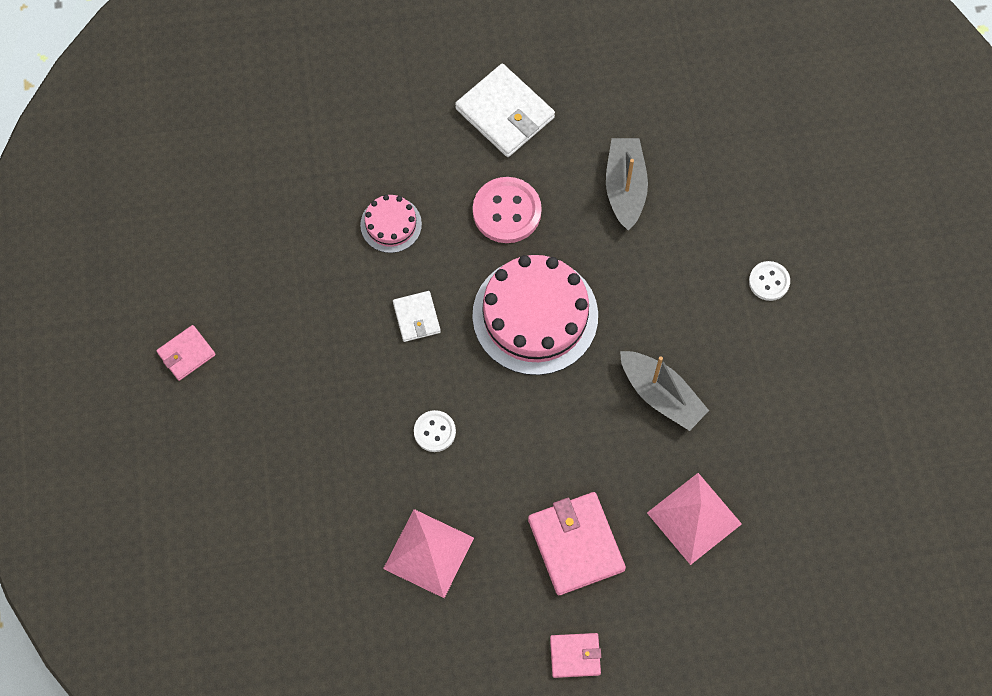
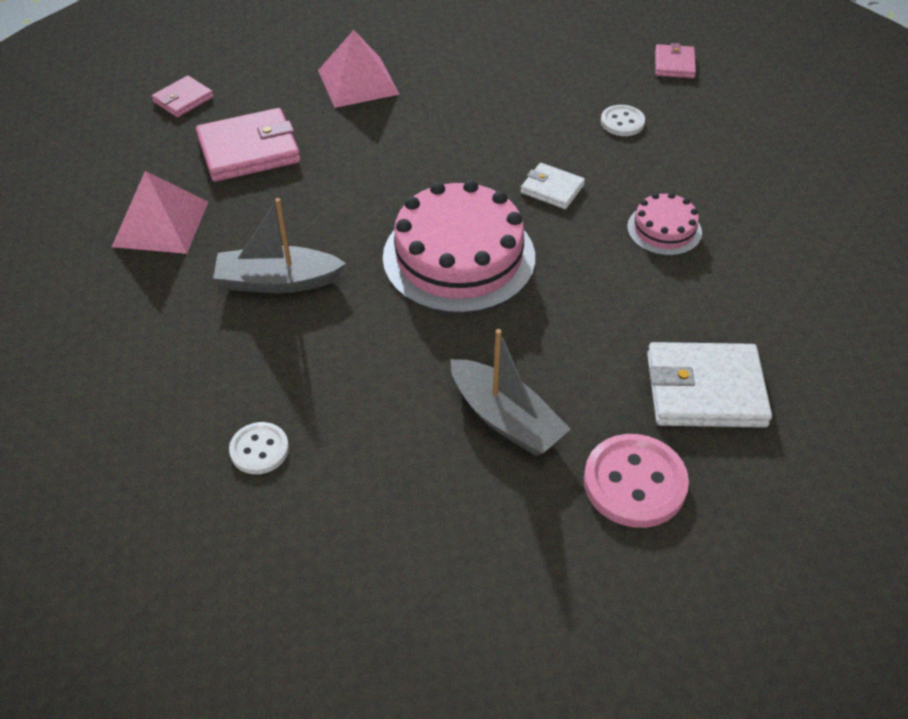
camera: 135 degrees right, 20 degrees down
white button [414,410,456,452] -> white button moved to [601,105,645,136]
pink button [473,177,542,243] -> pink button moved to [584,434,689,528]
pink wallet [528,492,626,595] -> pink wallet turned 45 degrees counterclockwise [196,108,300,182]

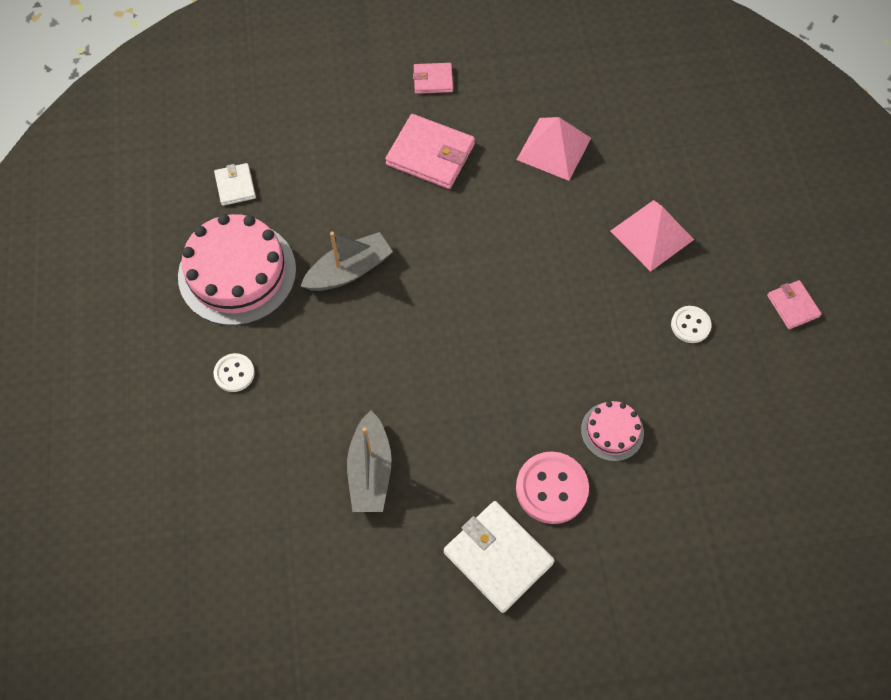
camera: 45 degrees right, 15 degrees up
pink pyramid [112,171,208,254] -> pink pyramid moved to [611,200,694,272]
grey boat [213,198,346,293] -> grey boat turned 105 degrees clockwise [301,232,393,291]
pink cake [383,180,535,314] -> pink cake moved to [178,214,296,326]
white wallet [520,163,585,209] -> white wallet moved to [214,163,256,206]
pink button [584,434,689,528] -> pink button moved to [516,452,589,524]
pink wallet [655,43,696,78] -> pink wallet turned 75 degrees counterclockwise [767,280,822,329]

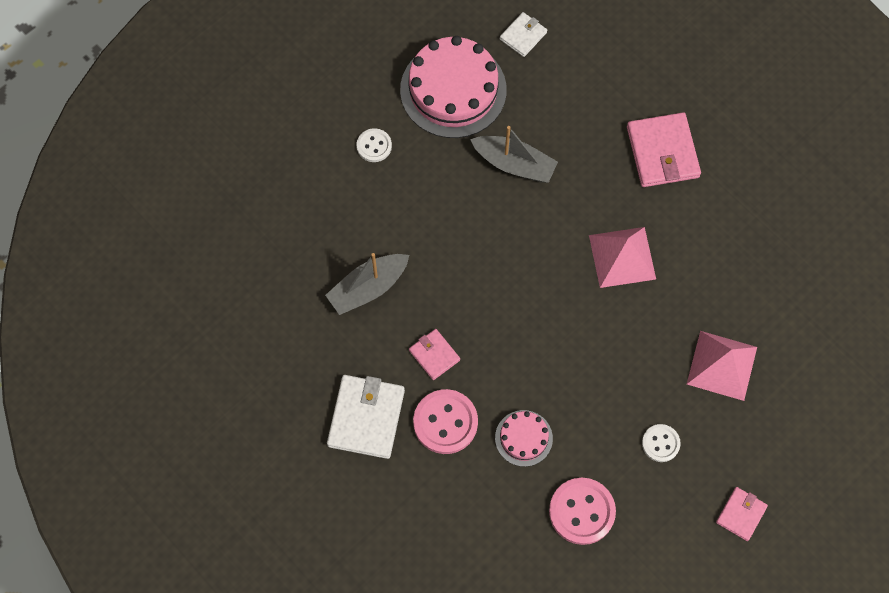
camera: 55 degrees right, 5 degrees up
pink wallet [413,63,453,94] -> pink wallet moved to [409,329,460,380]
pink pyramid [517,117,591,181] -> pink pyramid moved to [589,227,656,288]
none -> pink button [549,478,616,545]

